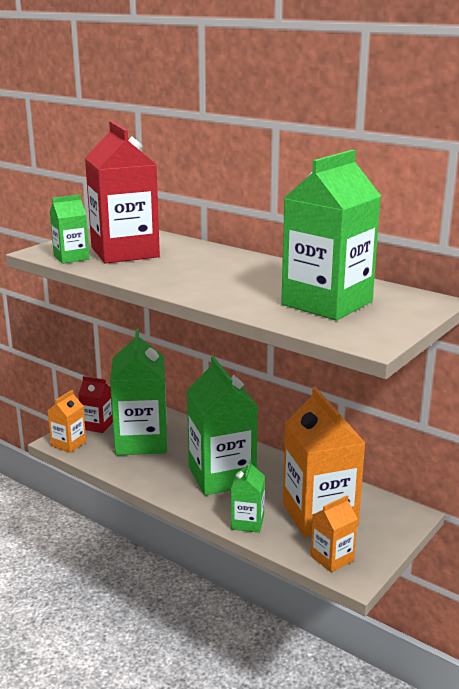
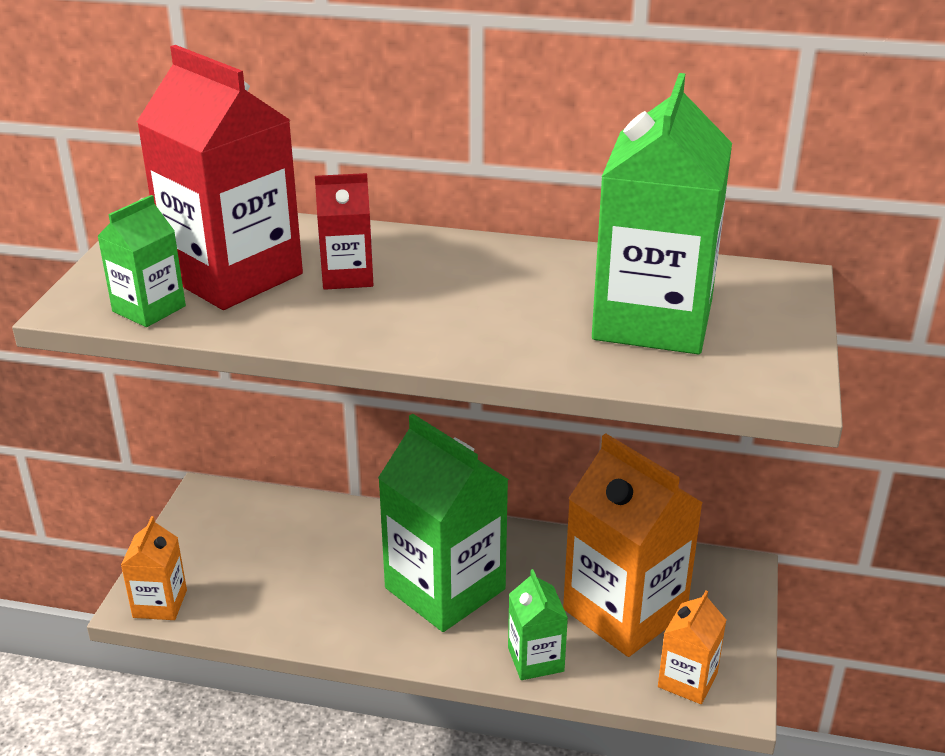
camera: 25 degrees left, 10 degrees up
red carton [78,376,113,433] -> red carton moved to [315,173,373,290]
green carton [110,329,167,455] -> none

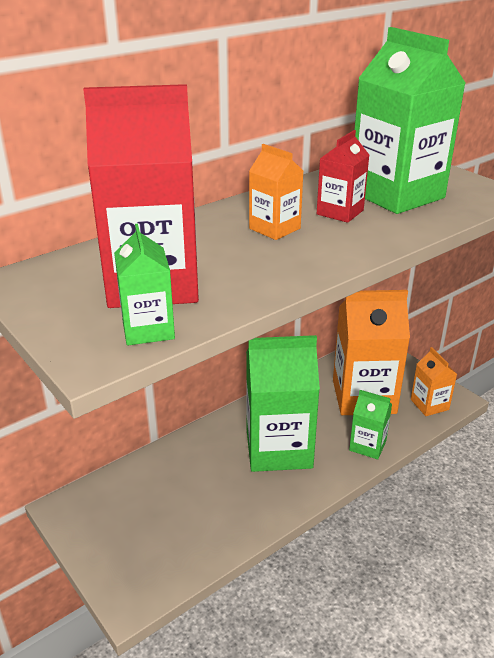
camera: 50 degrees left, 0 degrees up
orange carton [121,516,187,620] -> orange carton moved to [249,144,303,240]
red carton [315,173,373,290] -> red carton moved to [317,130,369,223]

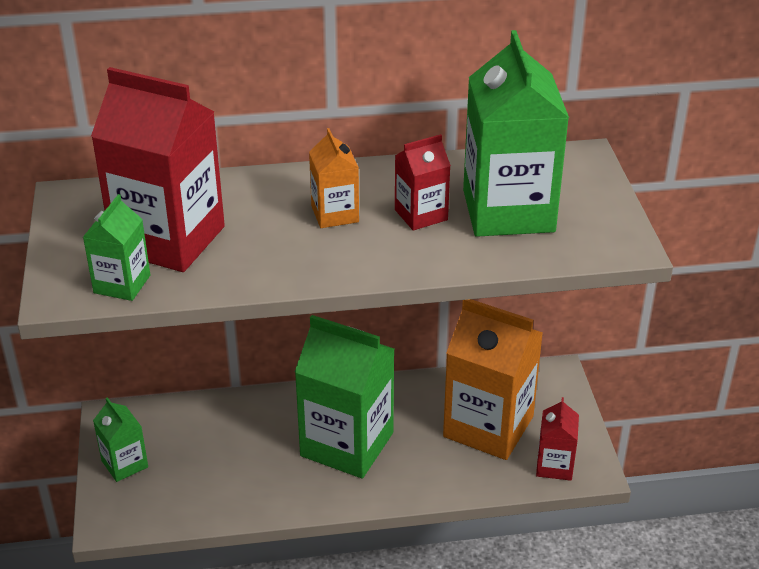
camera: 30 degrees right, 5 degrees up
green carton [349,390,392,459] -> green carton moved to [93,397,148,482]
orange carton [411,347,457,416] -> red carton [536,397,579,481]

